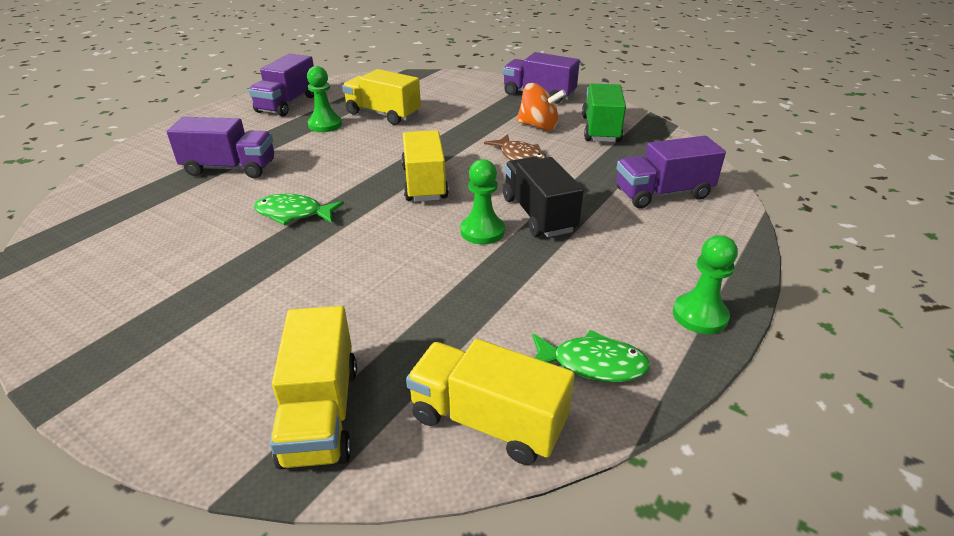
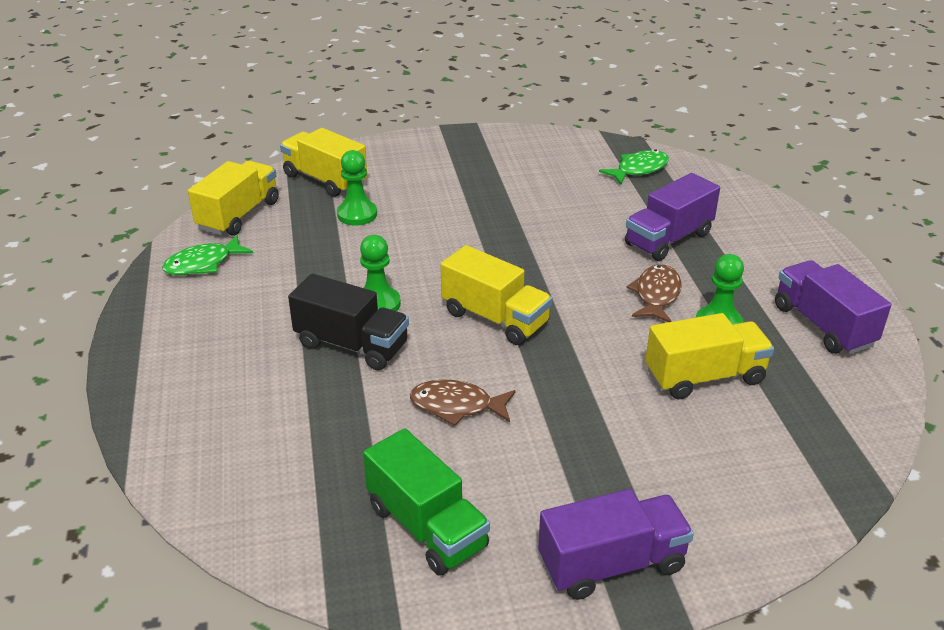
camera: 135 degrees right, 0 degrees up
green fish [254,194,344,225] -> green fish moved to [599,149,669,184]
yellow truck [406,339,575,465] -> yellow truck turned 45 degrees counterclockwise [188,161,279,236]
orange spinning top [517,83,566,131] -> none
purple truck [616,136,726,208] -> none
green pawn [673,235,738,334] -> green pawn moved to [337,150,377,226]
none -> brown fish [626,264,682,322]

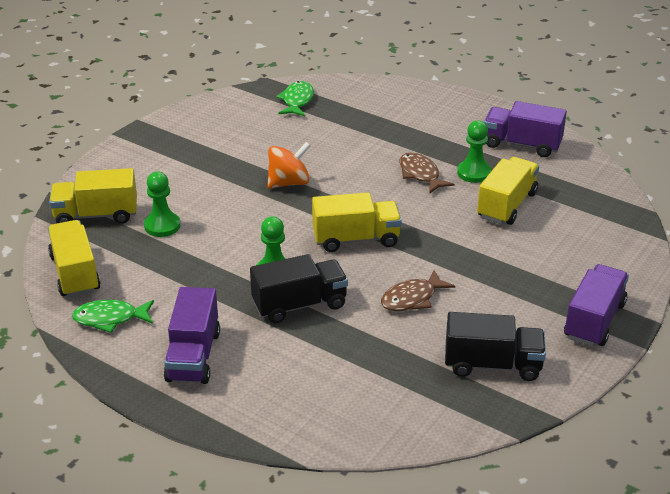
camera: 45 degrees left, 0 degrees up
green fish [162,235,253,275] -> green fish turned 75 degrees clockwise [72,300,154,333]
green truck [363,428,490,576] -> black truck [445,312,546,381]
purple truck [625,173,720,261] -> purple truck moved to [164,287,220,384]
none -> orange spinning top [267,142,310,188]

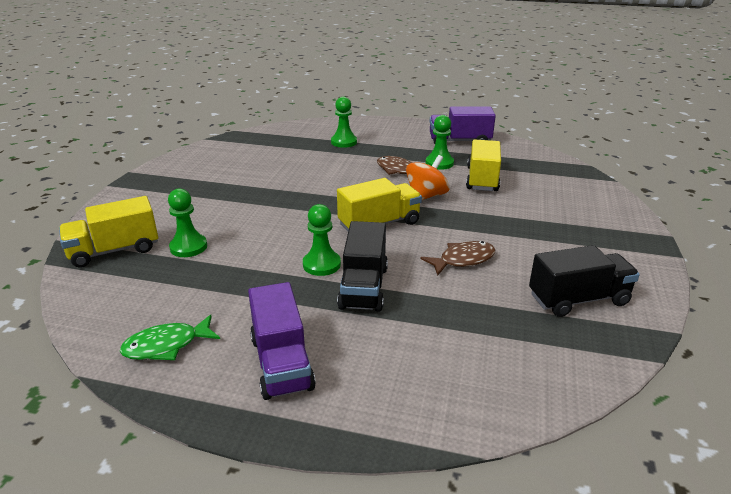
camera: 20 degrees left, 5 degrees down
yellow truck [48,220,101,297] -> none
black truck [250,254,348,323] -> black truck turned 135 degrees clockwise [337,221,388,312]
orange spinning top [267,142,310,188] -> orange spinning top moved to [406,155,450,200]
green fish [276,81,314,116] -> none
brown fish [381,270,455,311] -> brown fish turned 150 degrees counterclockwise [420,241,496,276]
purple truck [564,264,629,347] -> none
none -> green pawn [331,97,357,148]

